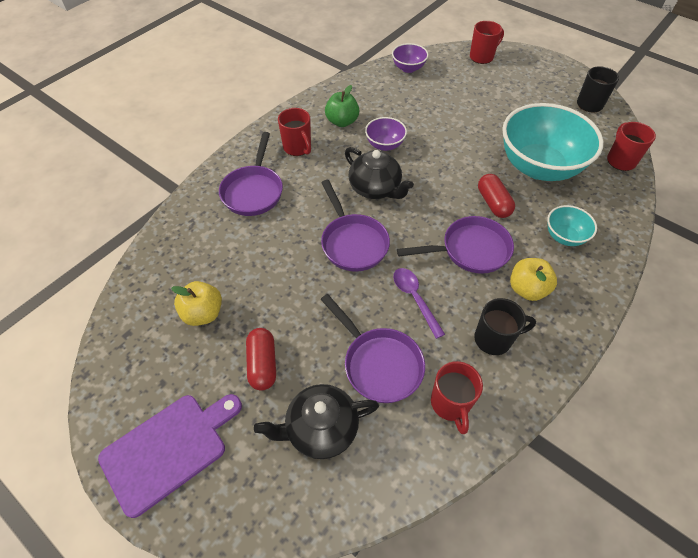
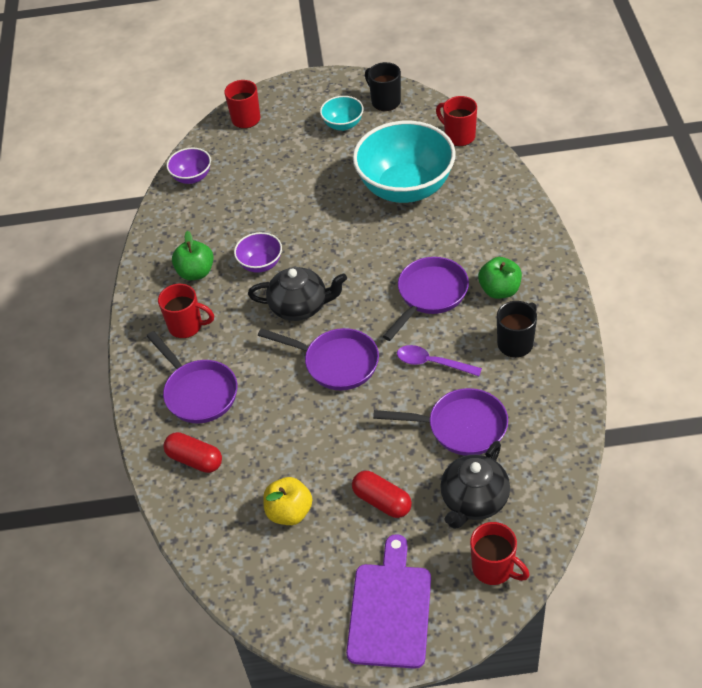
camera: 40 degrees left, 5 degrees down
red mug [431,361,483,434] -> red mug moved to [470,522,530,585]
red capsule [478,174,515,218] -> red capsule moved to [163,432,222,473]
yellow apple [510,258,557,301] -> green apple [478,257,522,299]
turquoise bowl [547,205,597,246] -> turquoise bowl moved to [320,96,364,131]

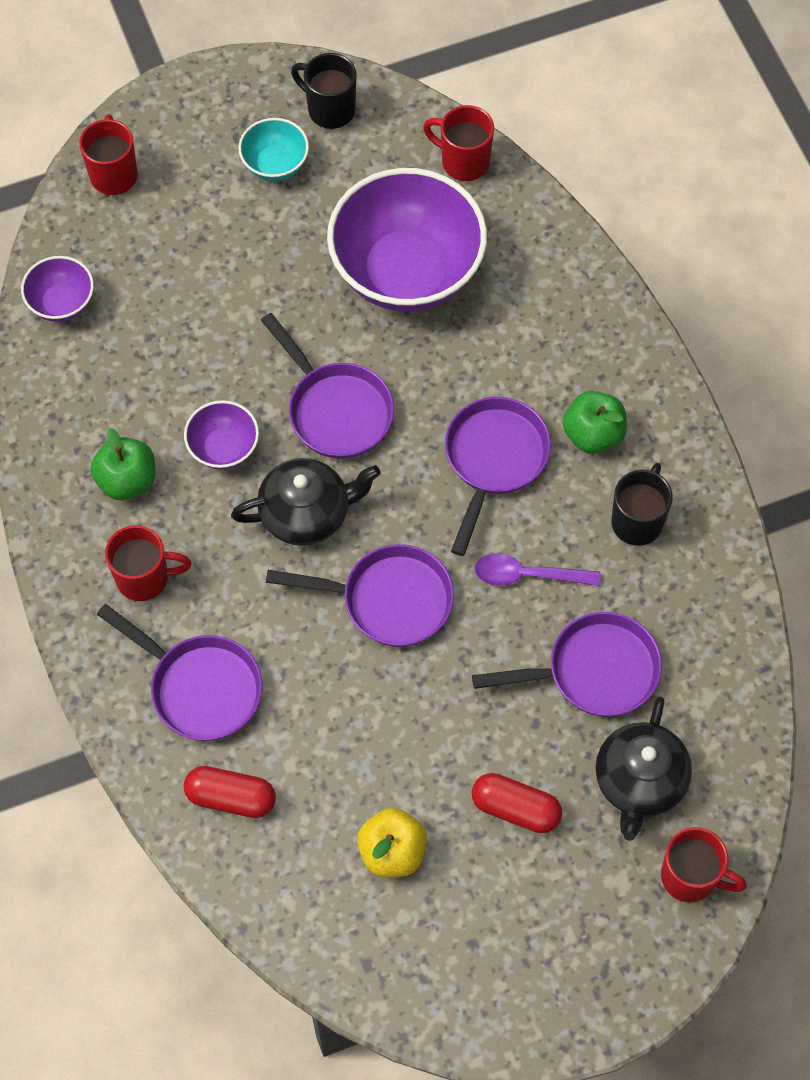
camera: 20 degrees left, 15 degrees up
purple cutting board [346,534,431,669] -> none
turquoise bowl [353,121,456,203] -> purple bowl [327,168,487,312]
none -> purple pan [261,313,394,459]

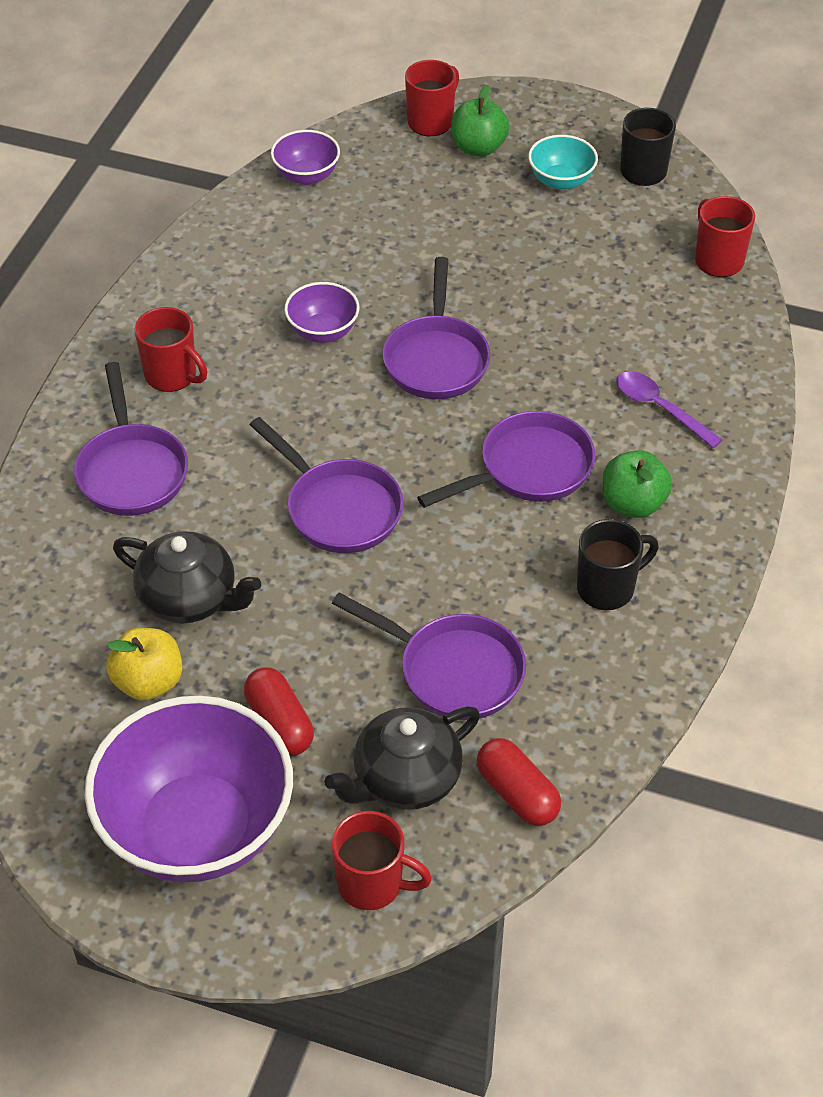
camera: 40 degrees right, 15 degrees down
green apple [90,428,155,500] -> green apple moved to [451,85,510,157]
red capsule [184,766,276,818] -> red capsule moved to [477,738,561,826]
black teapot [231,458,381,546] -> black teapot moved to [113,531,261,624]
purple bowl [327,168,487,312] -> purple bowl moved to [85,696,293,882]
purple spoon [474,553,601,586] -> purple spoon moved to [616,371,722,448]
red mug [661,827,747,902] -> red mug turned 45 degrees counterclockwise [332,811,432,910]

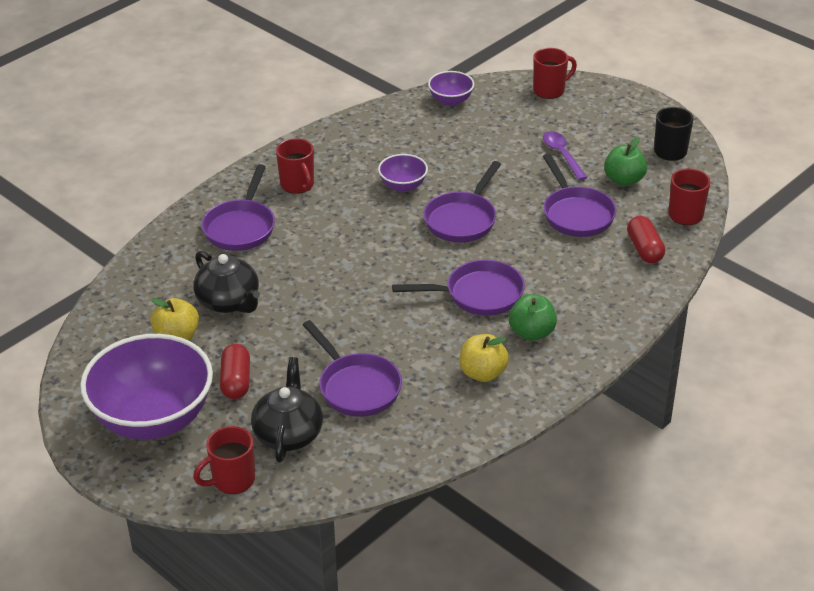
camera: 25 degrees right, 10 degrees down
purple pan [250,417,403,553] -> purple pan moved to [543,153,616,237]
black teapot [325,706,480,810] -> black teapot turned 105 degrees clockwise [251,357,323,462]
red mug [332,811,432,910] -> red mug turned 105 degrees clockwise [193,426,255,494]
green apple [451,85,510,157] -> green apple moved to [604,137,647,186]
red capsule [477,738,561,826] -> red capsule moved to [627,216,665,263]
turquoise bowl [528,135,598,190] -> none
black mug [577,519,659,610] -> yellow apple [460,334,509,382]
purple spoon [616,371,722,448] -> purple spoon moved to [543,131,587,180]

